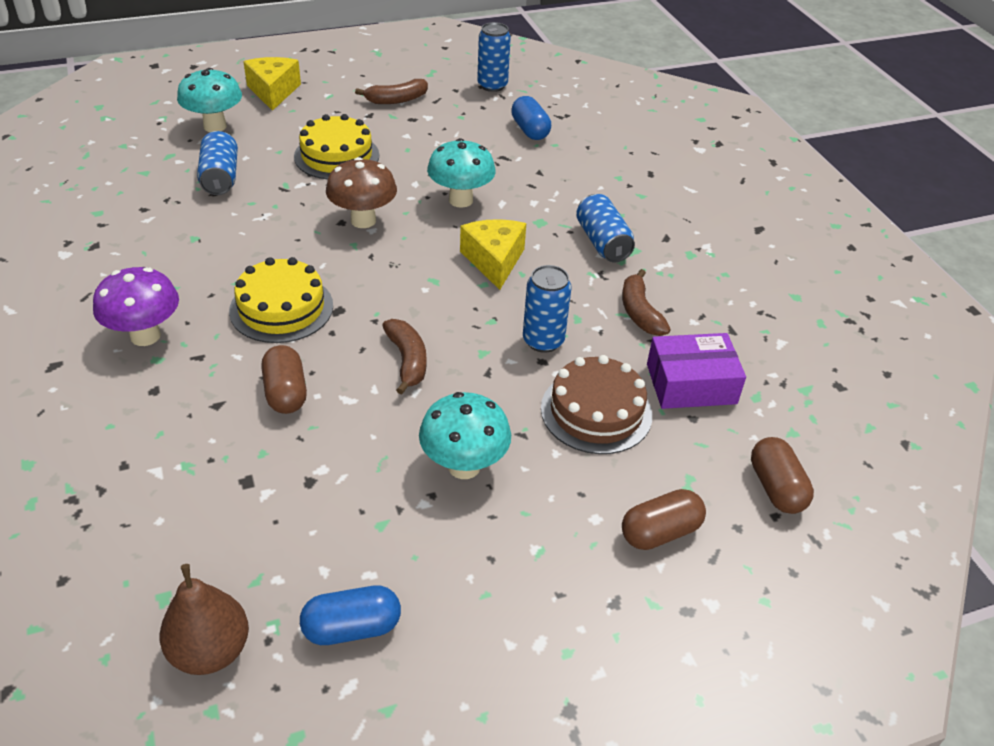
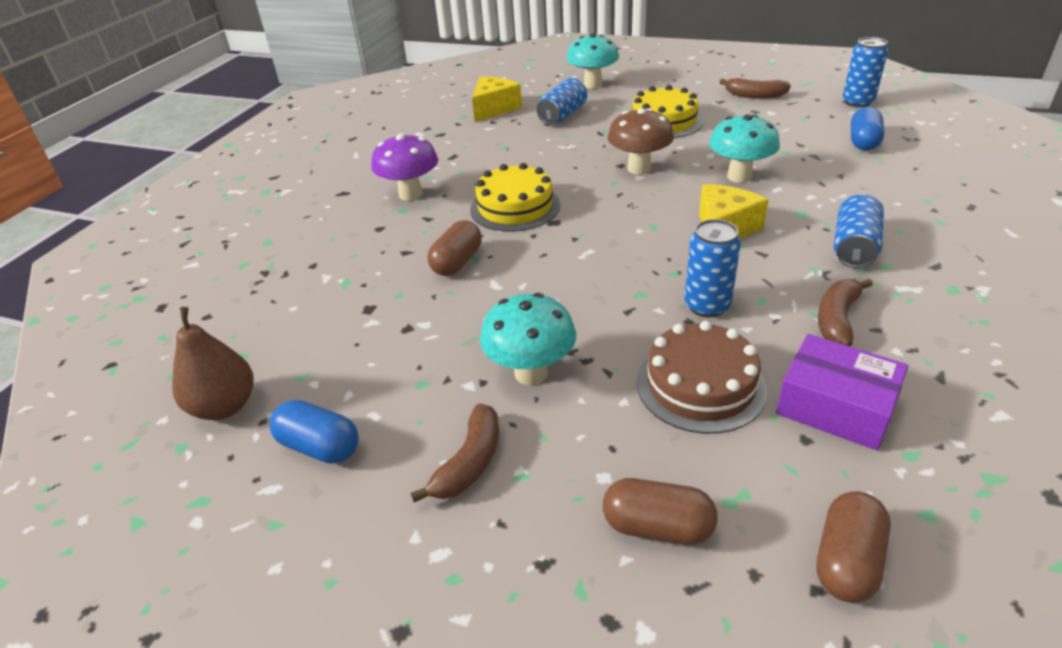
camera: 45 degrees right, 5 degrees down
yellow cheese [243,57,301,111] -> yellow cheese moved to [472,77,522,122]
brown banana [382,319,427,395] -> brown banana moved to [411,403,499,502]

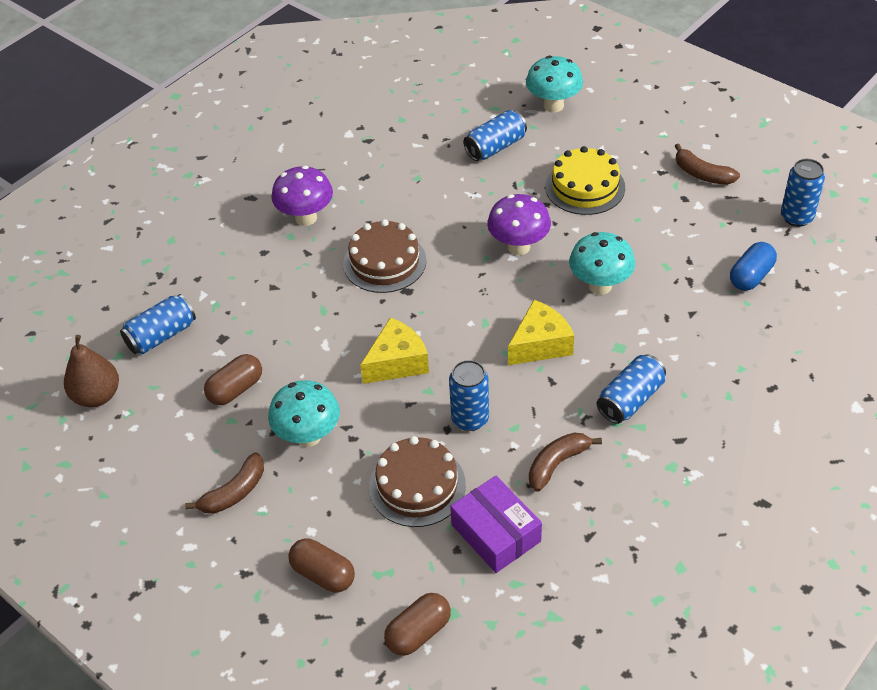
camera: 20 degrees right, 10 degrees up
blue capsule [270,400,359,464] -> none
brown capsule [427,220,482,276] -> brown capsule moved to [204,354,262,405]
yellow cake [470,163,560,232] -> brown cake [343,219,426,293]
yellow cheese [472,77,522,122] -> yellow cheese moved to [360,317,429,384]
brown mushroom [607,108,674,175] -> purple mushroom [487,194,551,255]
none -> blue can [120,294,196,354]

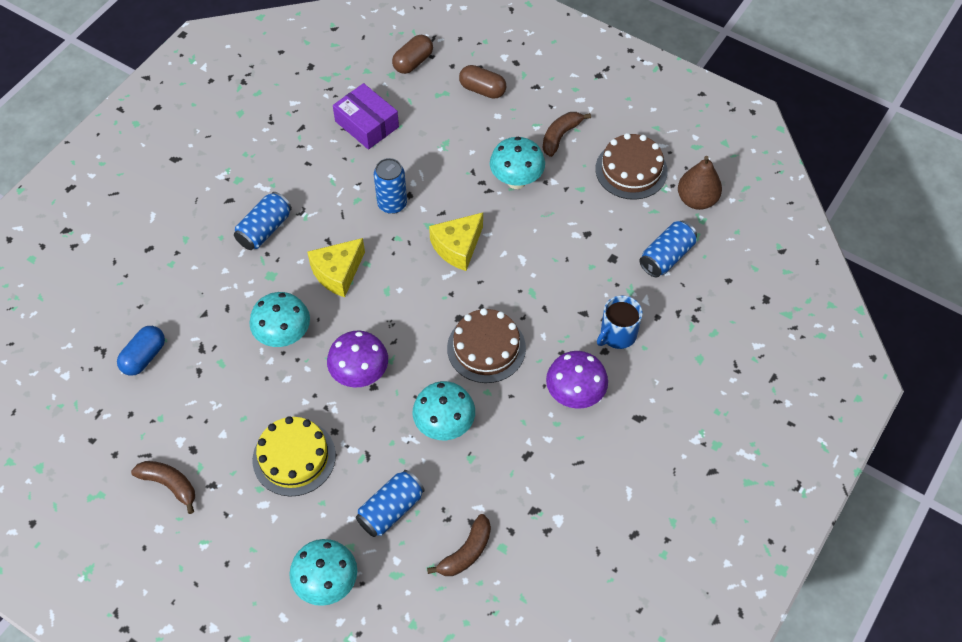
camera: 170 degrees right, 10 degrees up
brown capsule [204,354,262,405] -> none
brown cake [369,436,466,527] -> brown cake moved to [595,133,668,200]
brown banana [529,432,602,492] -> brown banana moved to [427,514,491,576]
blue can [781,159,825,227] -> none
none -> turquoise mushroom [412,381,475,440]
none -> blue mug [597,295,643,349]

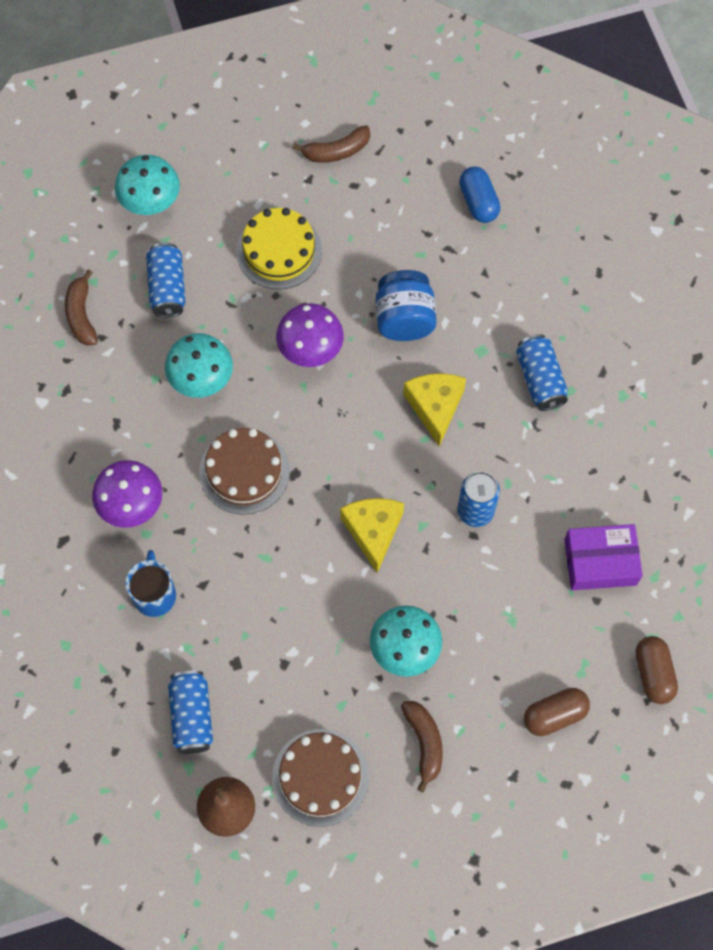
camera: 130 degrees right, 10 degrees up
turquoise mushroom [249,292,310,347] -> blue jar [376,270,437,341]

